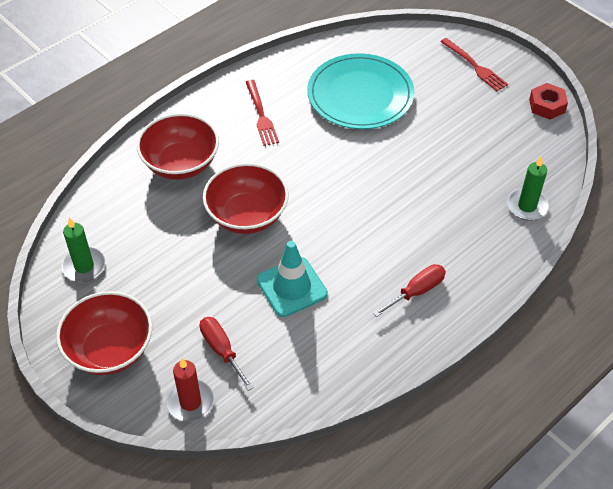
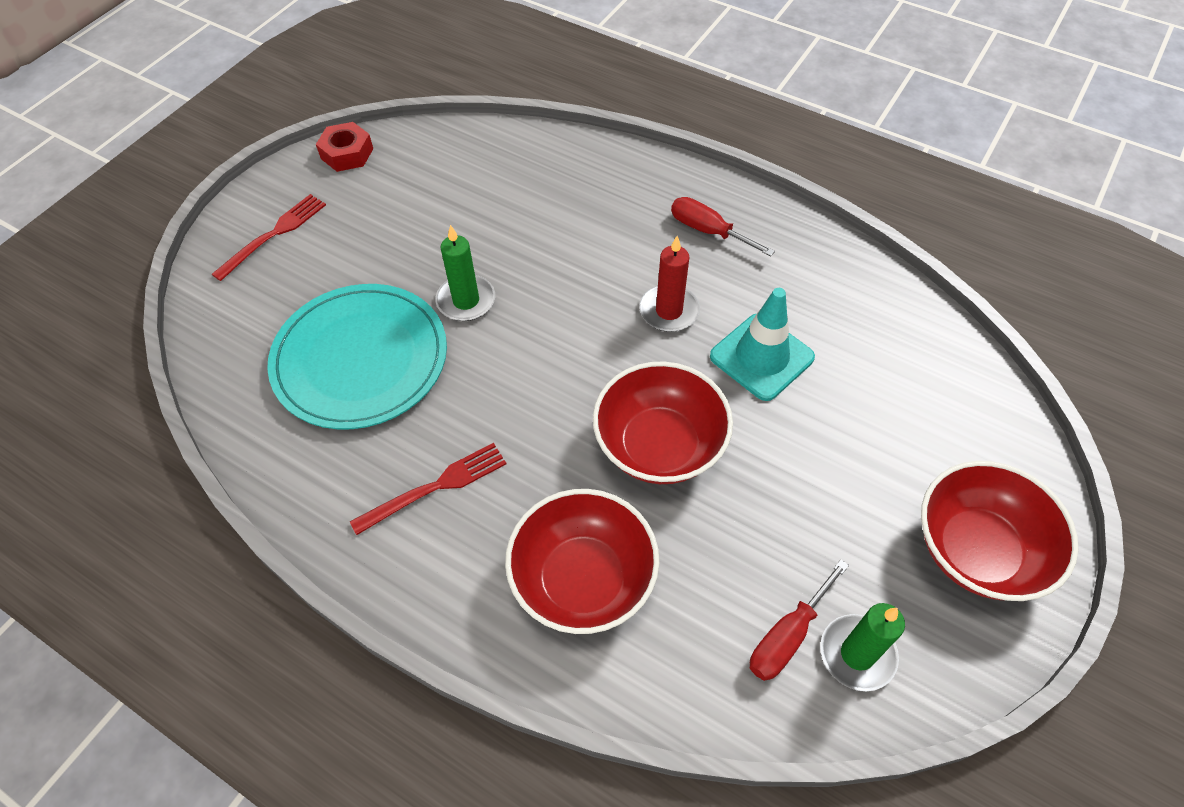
camera: 105 degrees left, 5 degrees up
red candle [166,358,214,422] -> red candle moved to [639,236,700,332]
red screwdriver [200,317,254,391] -> red screwdriver moved to [750,560,849,681]
green candle [507,156,549,220] -> green candle moved to [436,225,495,321]

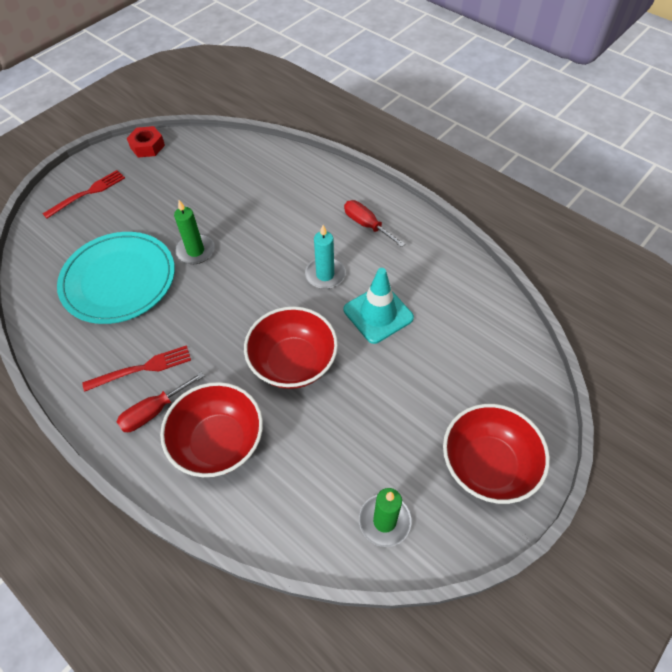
camera: 10 degrees right, 0 degrees up
red candle [639,236,700,332] -> turquoise candle [305,225,346,289]
red screwdriver [750,560,849,681] -> red screwdriver moved to [117,372,204,432]

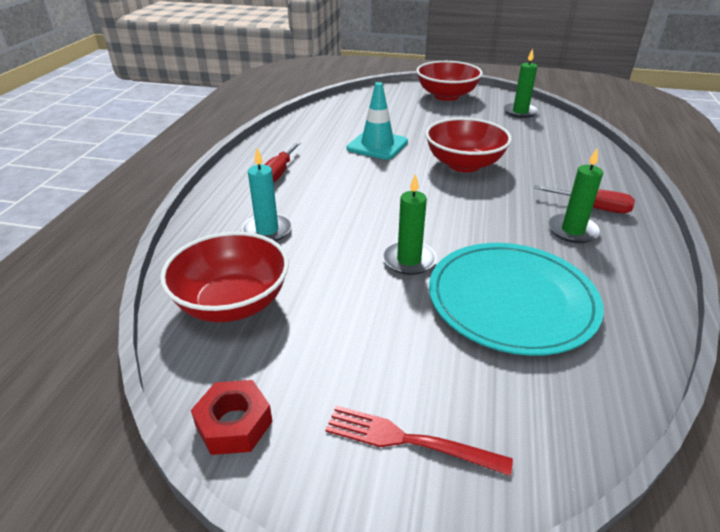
camera: 120 degrees left, 20 degrees down
red fork [82,345,191,392] -> green candle [548,148,603,243]
red bowl [160,382,263,477] -> red bowl moved to [160,232,289,322]
turquoise candle [305,225,346,289] -> turquoise candle moved to [241,148,292,242]

